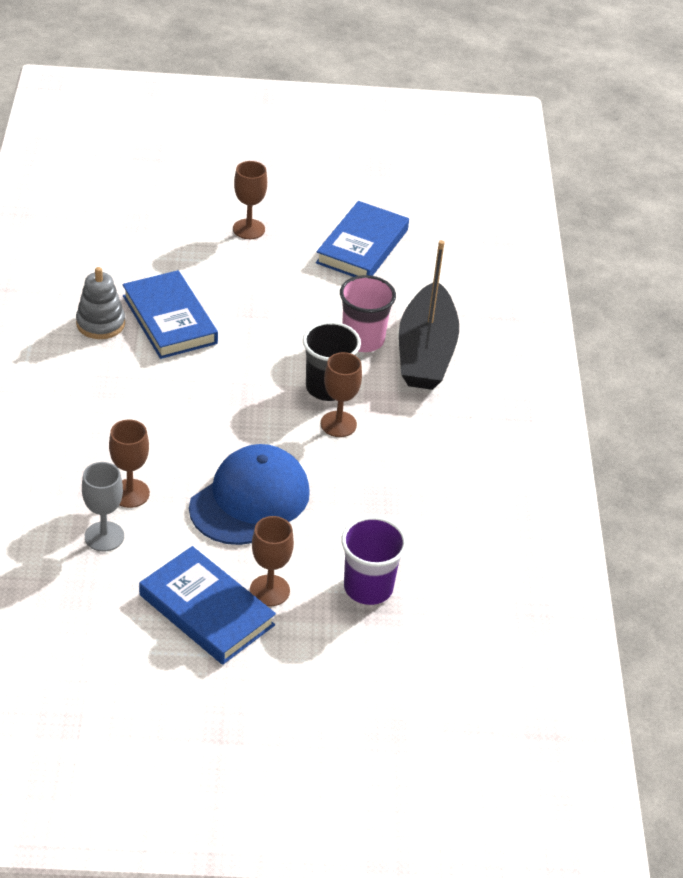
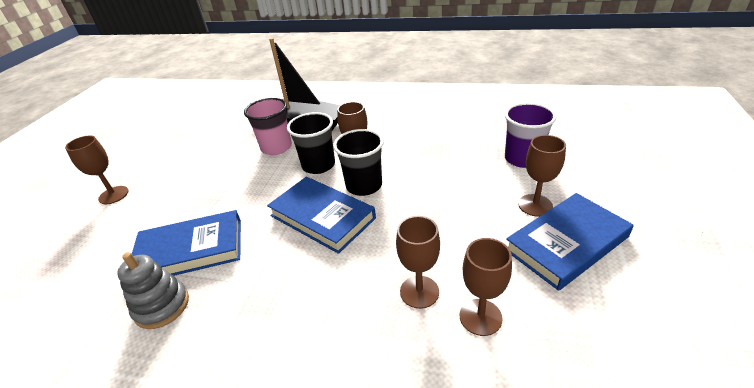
camera: 70 degrees left, 5 degrees down
grey goblet [82,462,124,552] -> brown goblet [460,238,512,336]
blue cap [189,444,310,545] -> none
blue book [316,201,409,277] -> blue book moved to [267,177,376,254]
none -> black cup [333,129,384,196]

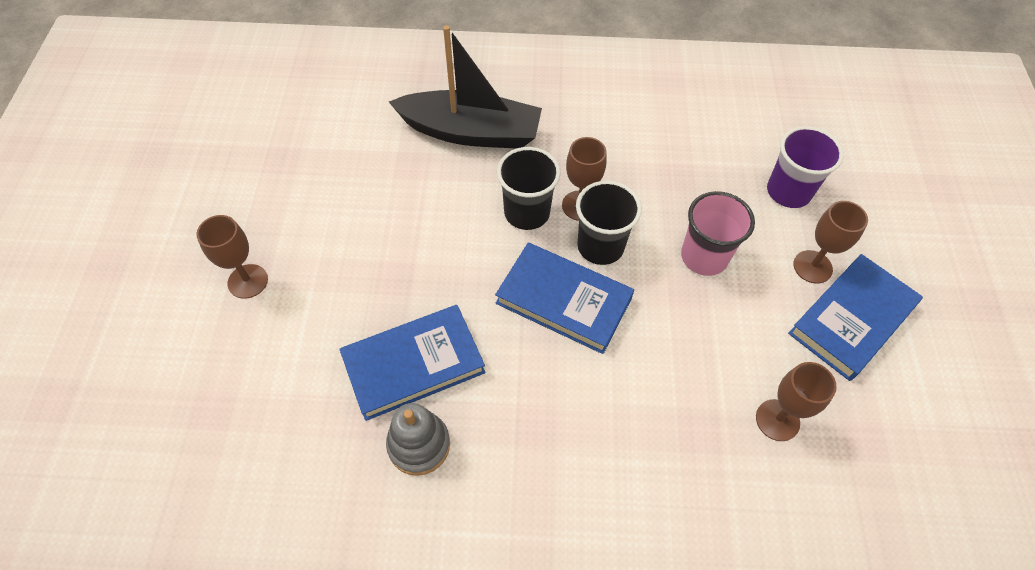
camera: 15 degrees left, 20 degrees up
pink cup [244,98,292,155] -> pink cup moved to [681,191,755,276]
brown goblet [396,216,440,309] -> none

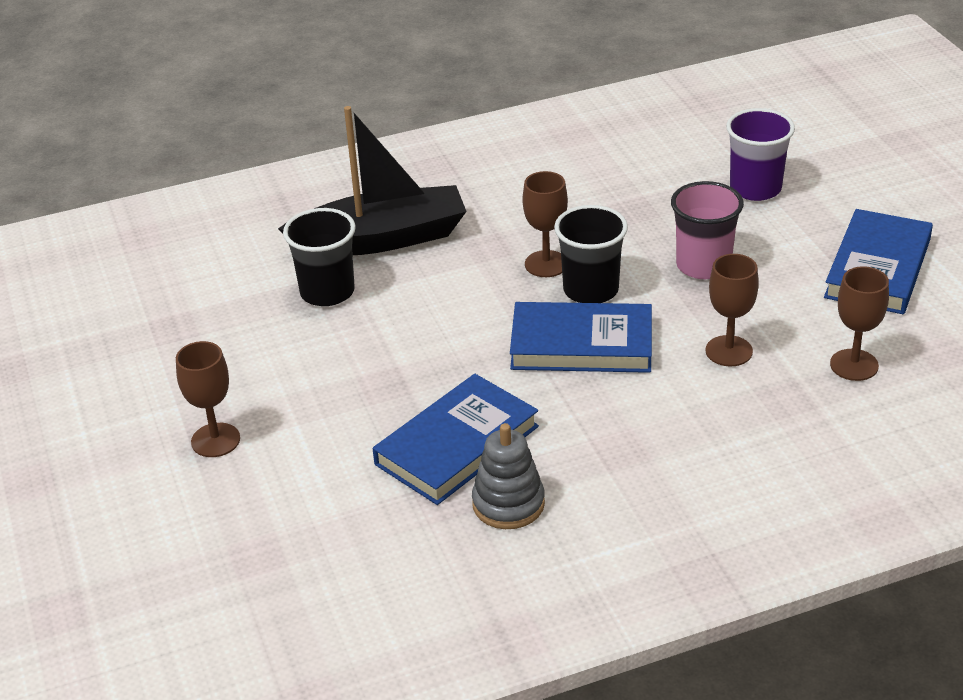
camera: 20 degrees left, 20 degrees down
black cup [497,147,561,230] -> black cup moved to [283,208,356,306]
brown goblet [793,201,868,284] -> brown goblet moved to [706,254,759,366]

